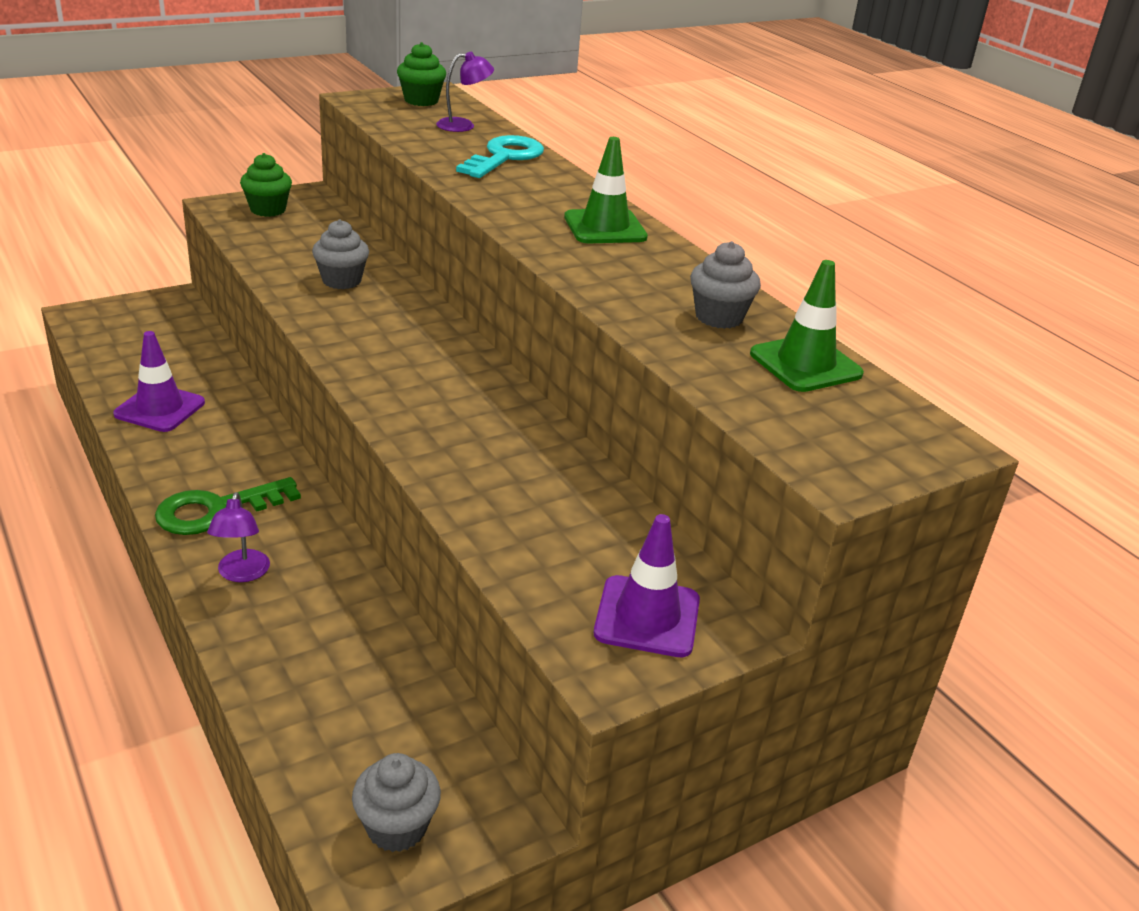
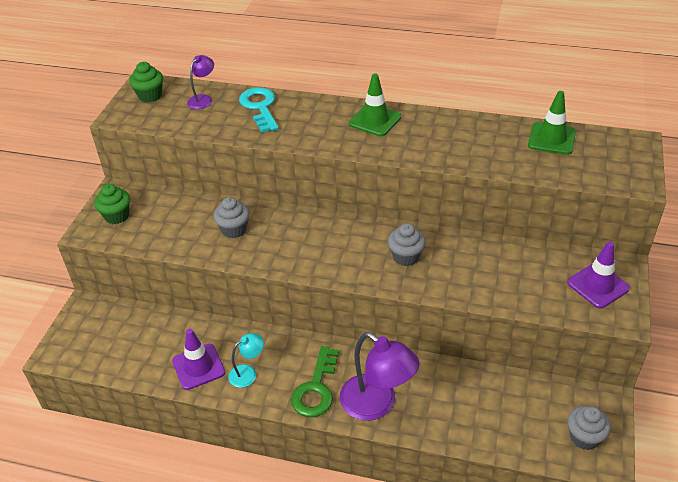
camera: 40 degrees left, 10 degrees up
purple lamp [207,492,270,582] -> purple lamp [340,332,420,421], size x1.92
grey cupcake [690,241,761,329] -> grey cupcake moved to [388,223,426,266]
none -> turquoise lamp [228,333,264,388]

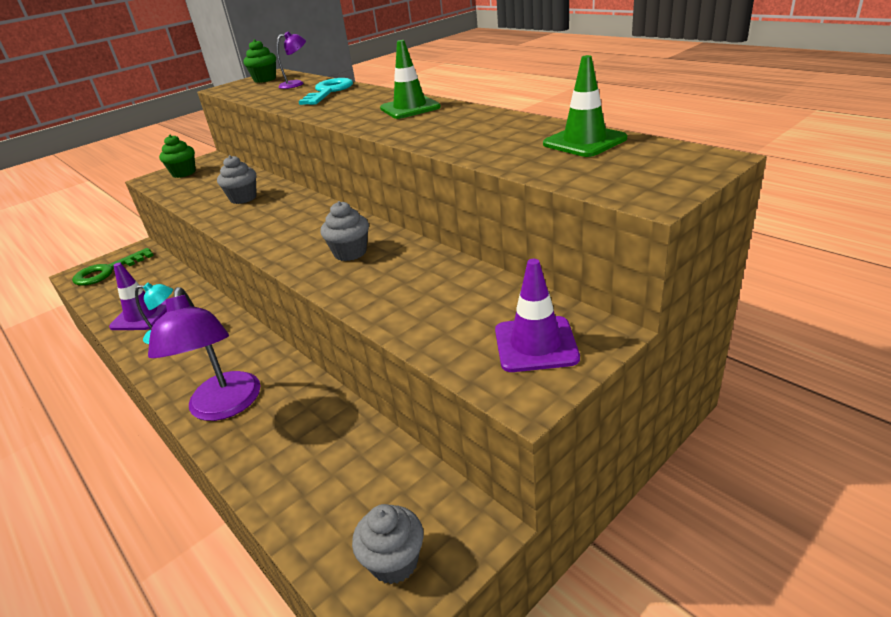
camera: 35 degrees right, 10 degrees down
green key [291,346,339,417] -> green key moved to [72,248,154,286]

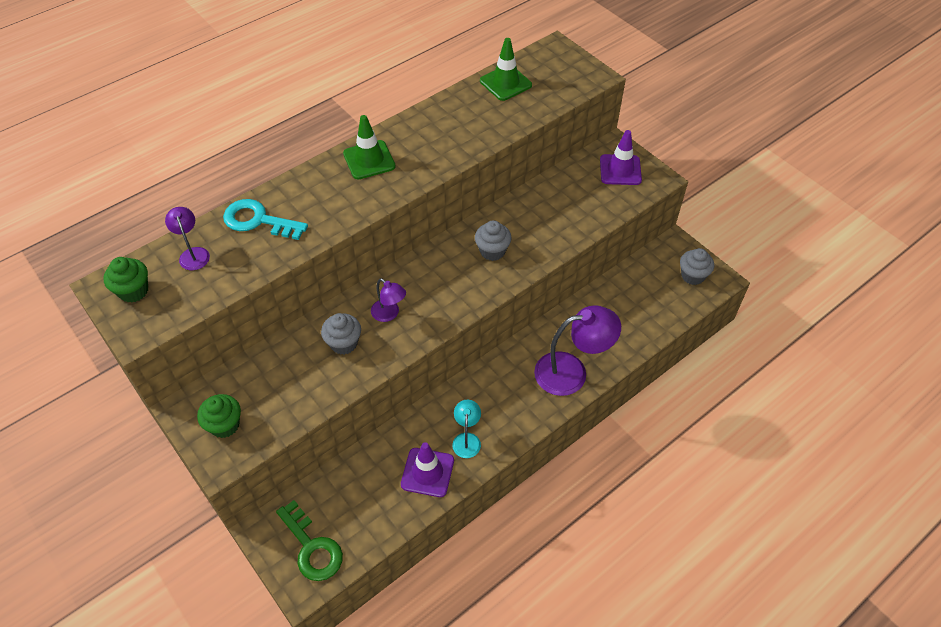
camera: 90 degrees left, 20 degrees up
none -> purple lamp [371,278,406,322]

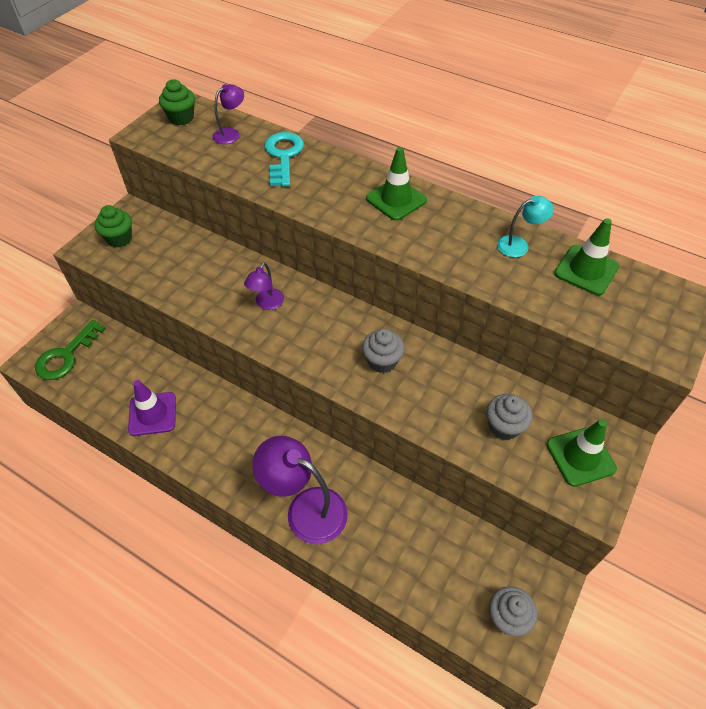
camera: 70 degrees right, 0 degrees up
grey cupcake [321,313,361,355] -> grey cupcake moved to [487,394,533,440]
turquoise lamp [452,400,481,458] -> turquoise lamp moved to [497,196,554,257]
purple lamp [534,305,621,396] -> purple lamp turned 150 degrees clockwise [252,436,348,544]
purple traffic cone [600,130,642,185] -> green traffic cone [546,419,617,487]

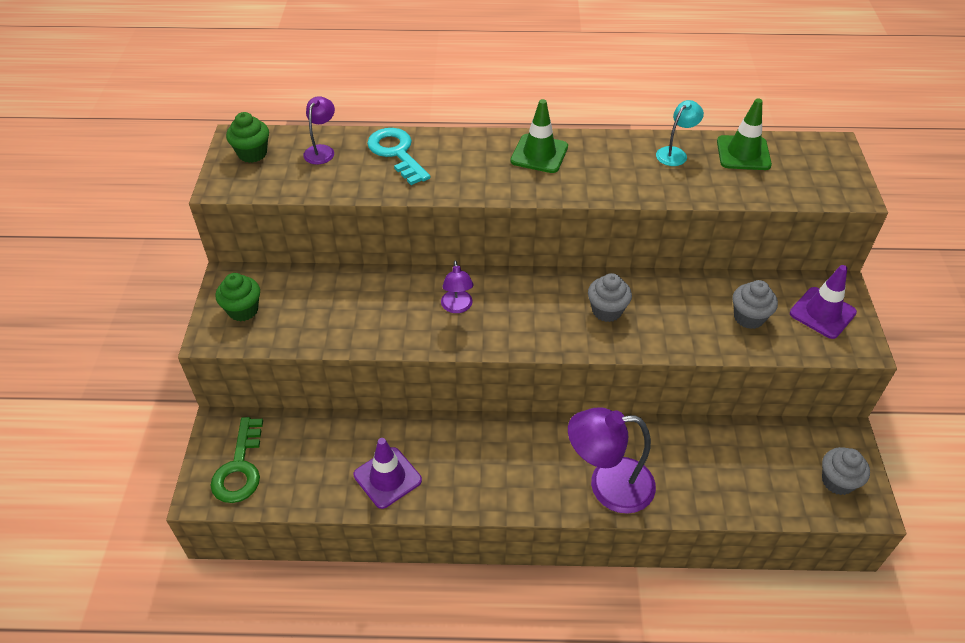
camera: 30 degrees left, 5 degrees down
green traffic cone [546,419,617,487] -> purple traffic cone [790,265,857,339]

